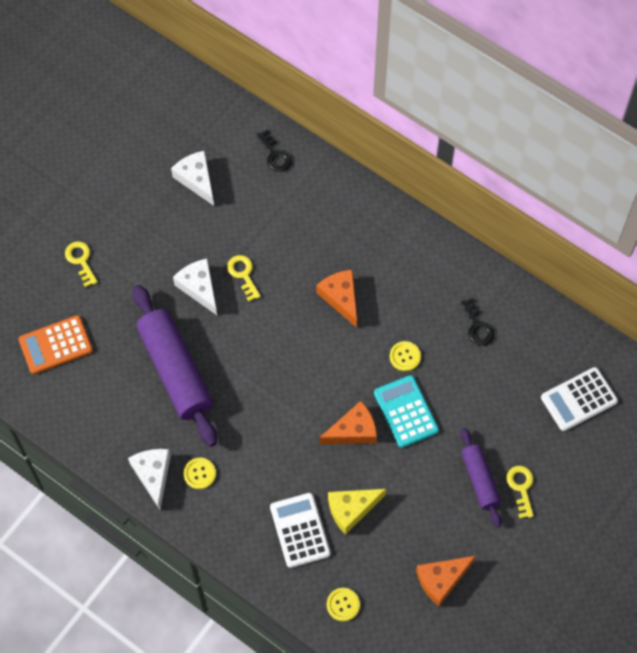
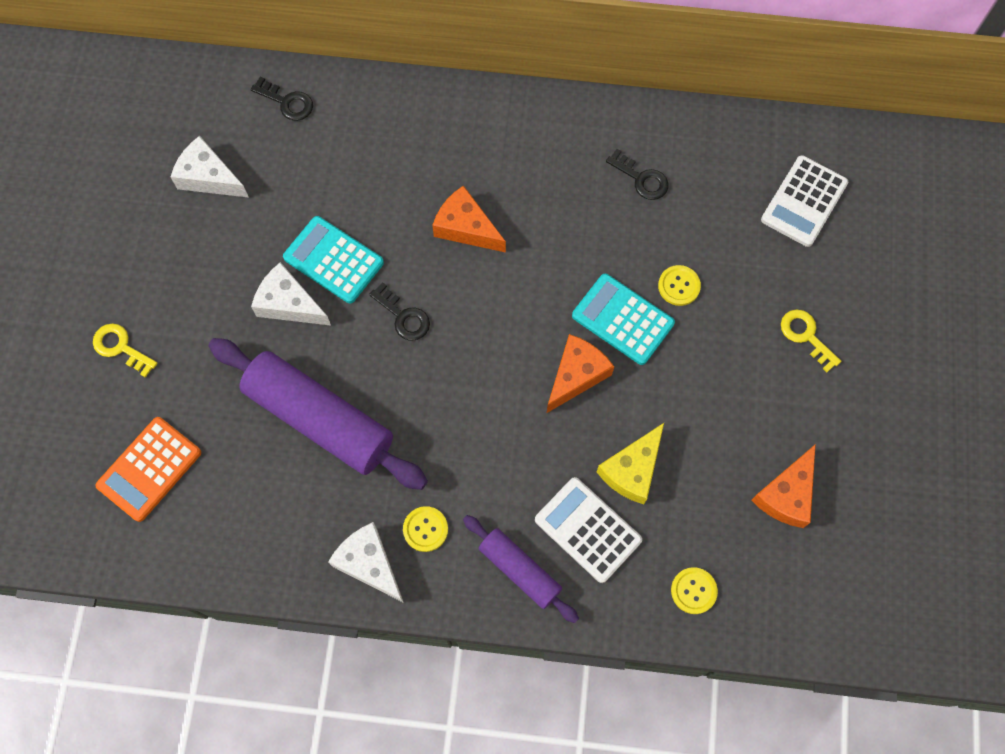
camera: 30 degrees left, 5 degrees up
yellow key [227,255,261,302] -> turquoise calculator [283,216,384,303]
yellow button [390,341,421,371] -> yellow button moved to [658,265,701,306]
purple rolling pin [461,428,501,527] -> purple rolling pin moved to [463,515,579,623]
none -> black key [369,282,430,340]

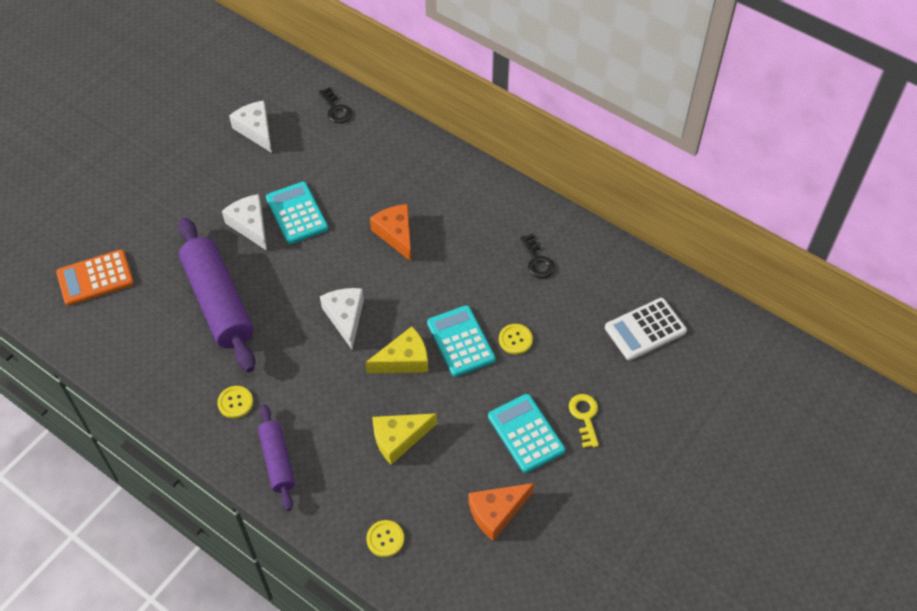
camera: 30 degrees right, 15 degrees down
yellow key [93,323,157,378] -> none
white cheese [328,522,404,603] -> white cheese moved to [320,288,364,349]
black key [369,282,430,340] -> none
white calculator [535,477,642,583] -> none
orange cheese [547,334,614,413] -> yellow cheese [365,326,428,373]
none -> turquoise calculator [488,394,565,473]

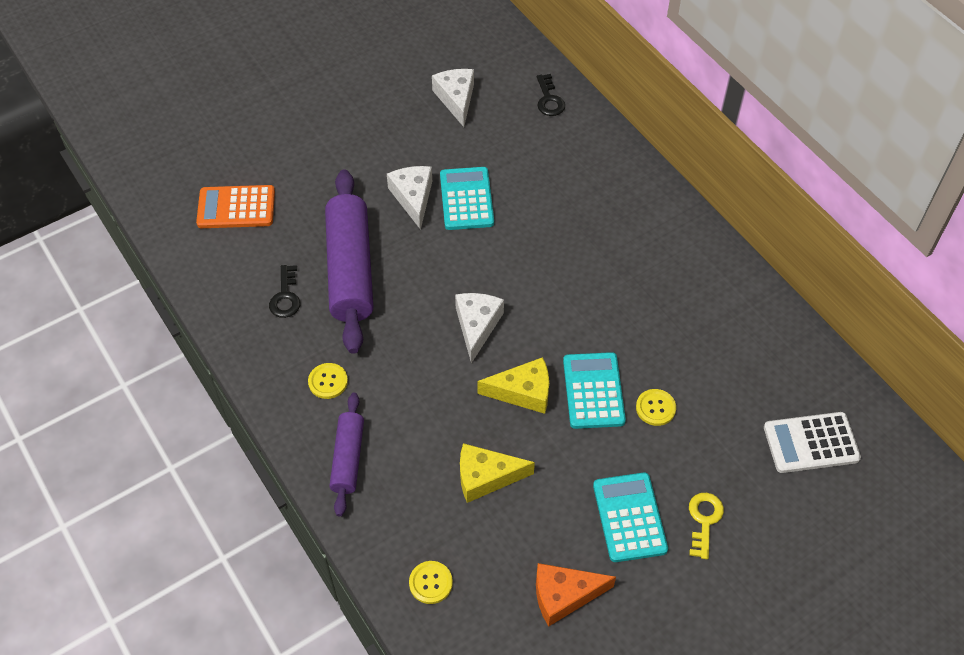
camera: 20 degrees right, 0 degrees up
orange cheese [370,204,411,261] -> none
black key [520,234,555,278] -> black key moved to [269,265,300,318]

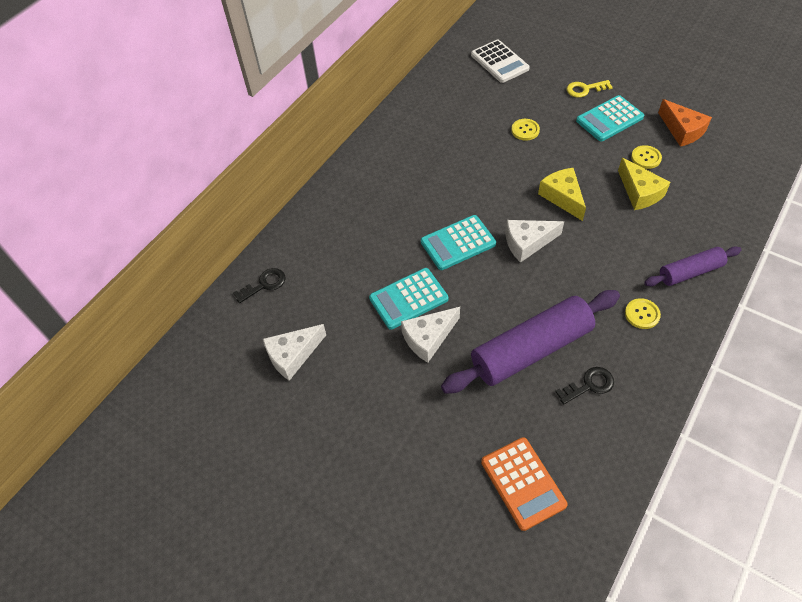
camera: 110 degrees left, 0 degrees up
yellow button [409,561,453,604] -> yellow button moved to [631,145,662,169]
turquoise calculator [563,352,626,429] -> turquoise calculator moved to [421,215,496,270]

